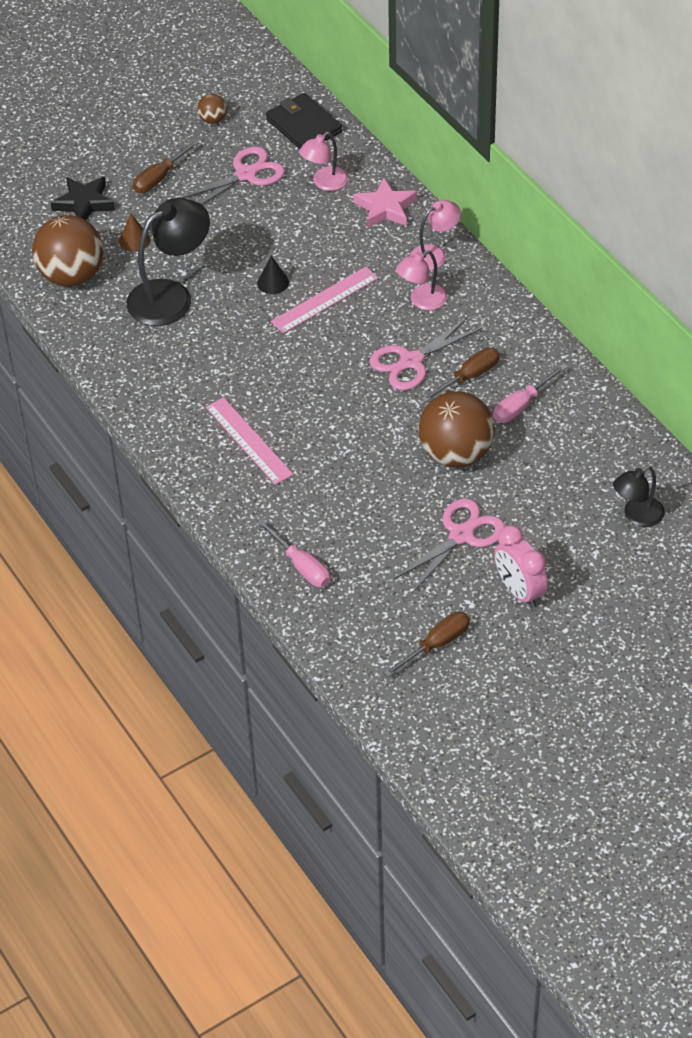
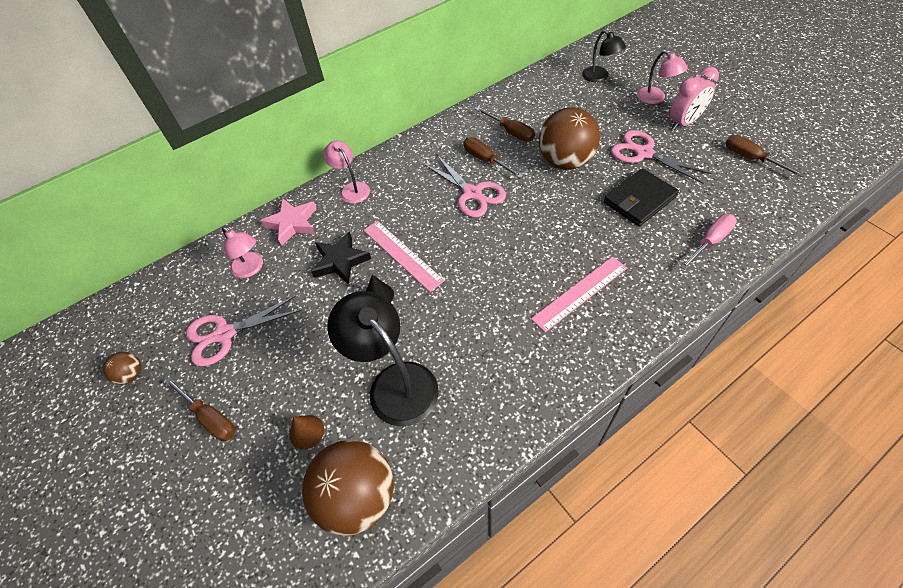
camera: 90 degrees left, 5 degrees up
black star [51,177,115,220] -> black star moved to [311,231,371,284]
pink scissors [180,147,285,204] -> pink scissors turned 75 degrees counterclockwise [186,295,302,366]
black wallet [266,93,342,149] -> black wallet moved to [604,168,679,226]
pink lamp [396,250,447,310] -> pink lamp moved to [637,51,688,104]
pink screwdriver [493,364,567,423] -> brown screwdriver [475,107,535,142]

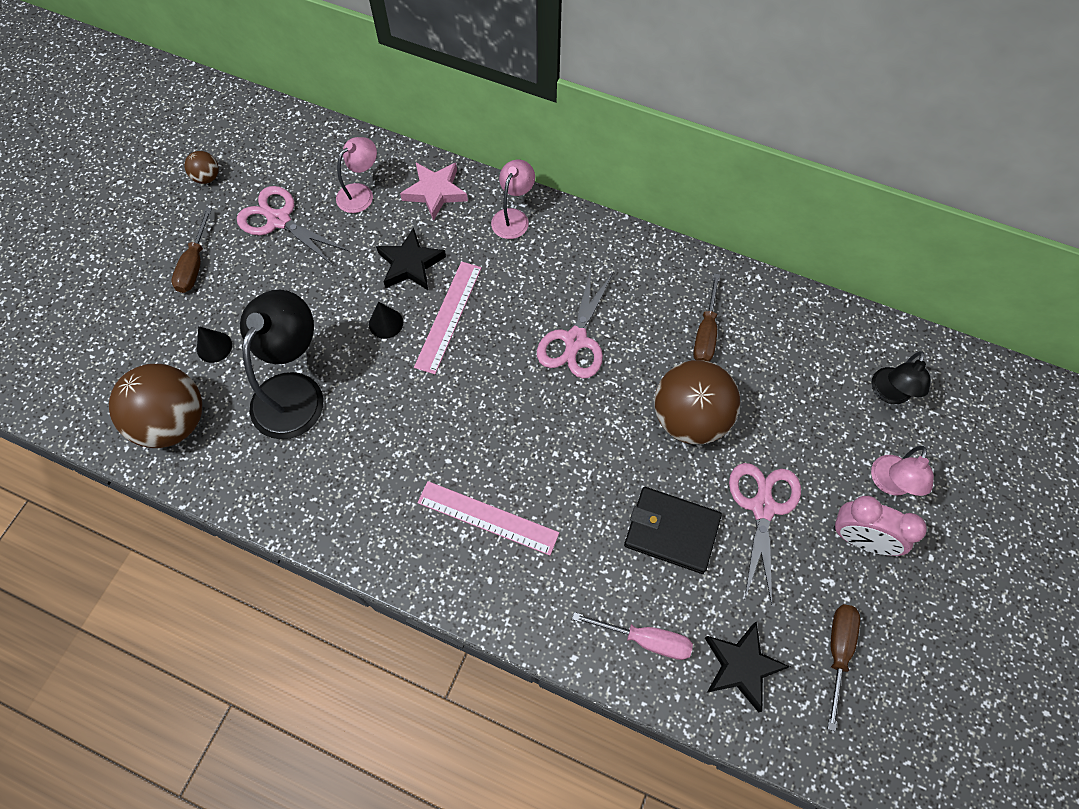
camera: 55 degrees right, 10 degrees up
pink lamp [222,227,263,278] -> pink lamp turned 150 degrees counterclockwise [336,137,377,213]
brown cone [289,415,324,450] -> black cone [197,326,232,363]
brown screwdriver [463,137,523,178] -> none
none -> black star [705,621,790,712]

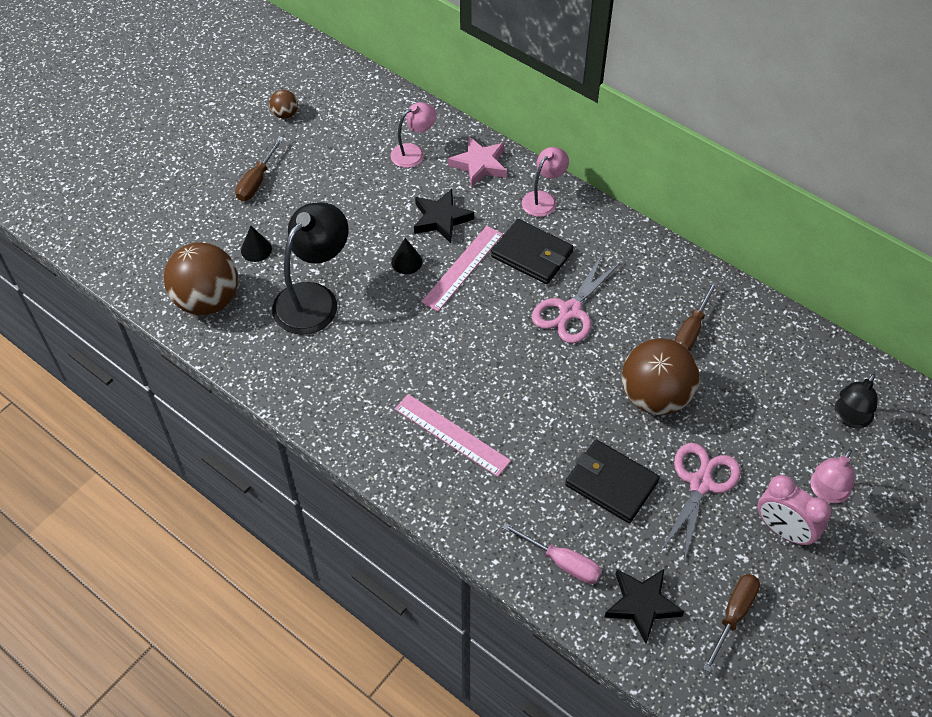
camera: 15 degrees right, 10 degrees down
pink scissors [237,186,348,265] -> none
none -> black wallet [491,219,573,284]

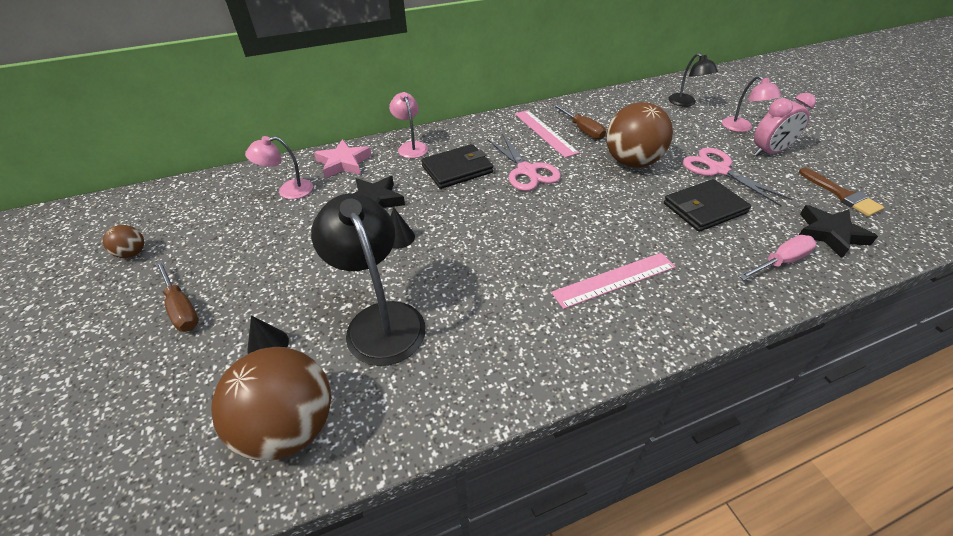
camera: 60 degrees left, 10 degrees down
pink lamp [390,102,437,168] -> pink lamp turned 105 degrees counterclockwise [245,136,313,199]
pink ruler [421,226,503,311] -> pink ruler moved to [515,110,579,158]
brown screwdriver [703,574,760,672] -> brown brush [799,168,884,217]

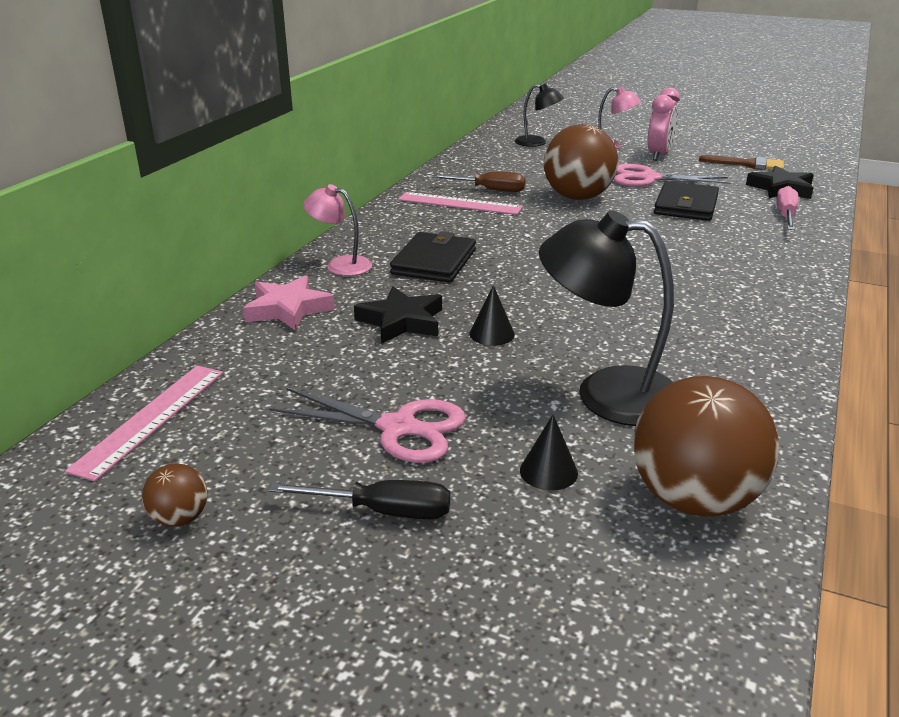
camera: 45 degrees left, 15 degrees down
brown screwdriver [155,261,199,332] -> black screwdriver [268,480,450,519]
pink lamp [245,136,313,199] -> none
pink scissors [487,134,561,191] -> pink scissors moved to [269,388,466,463]
pink ruler [551,253,676,309] -> pink ruler moved to [65,366,223,481]

